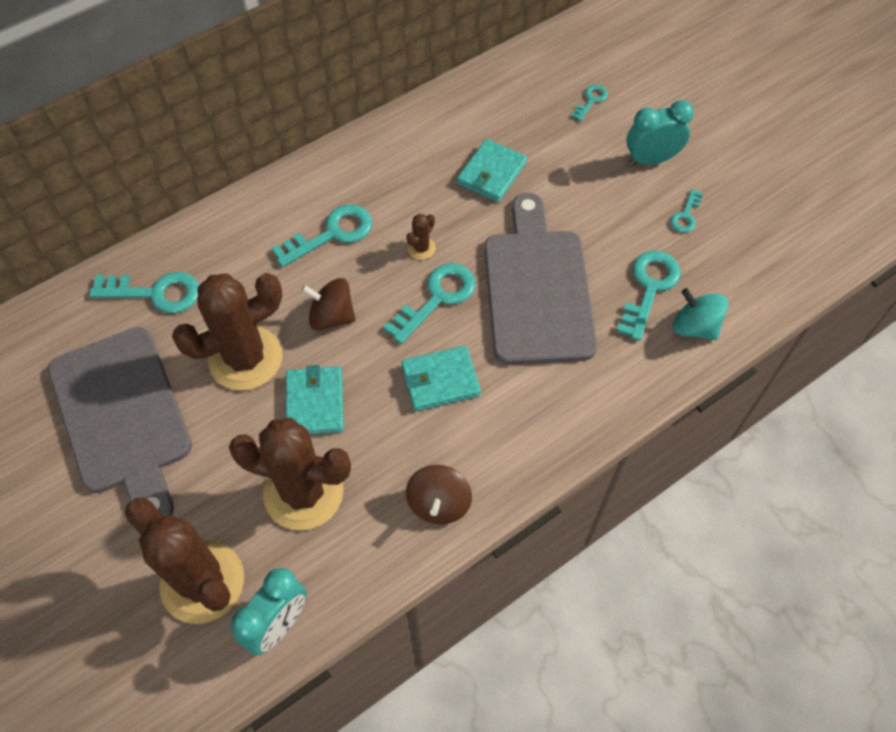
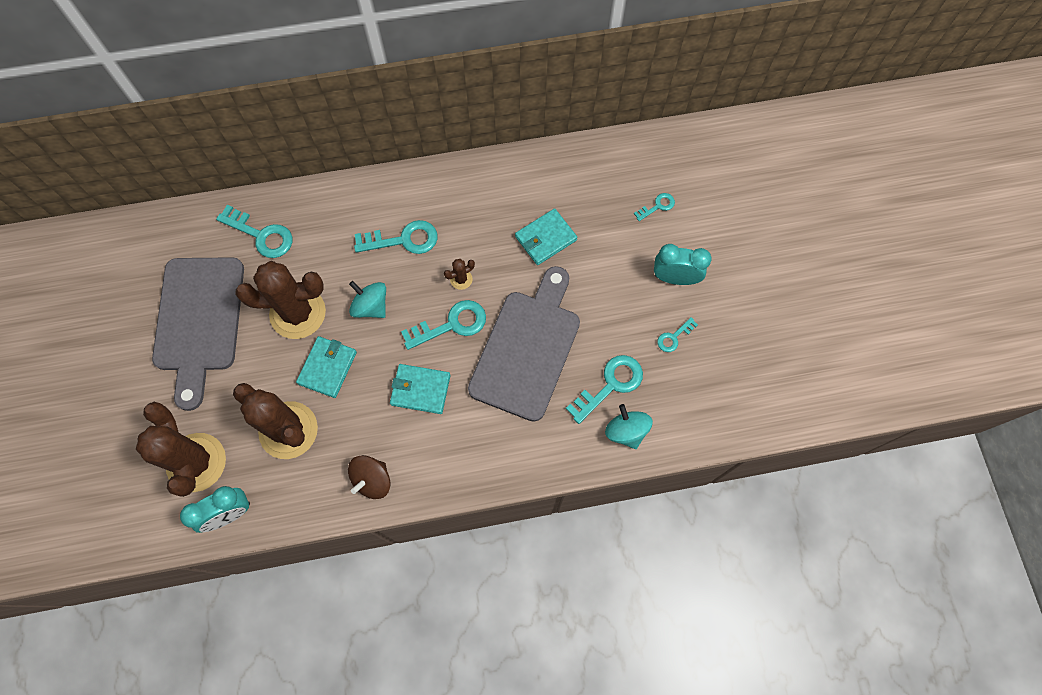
camera: 25 degrees right, 10 degrees up
brown spinning top [301,278,356,331] -> turquoise spinning top [349,281,386,318]

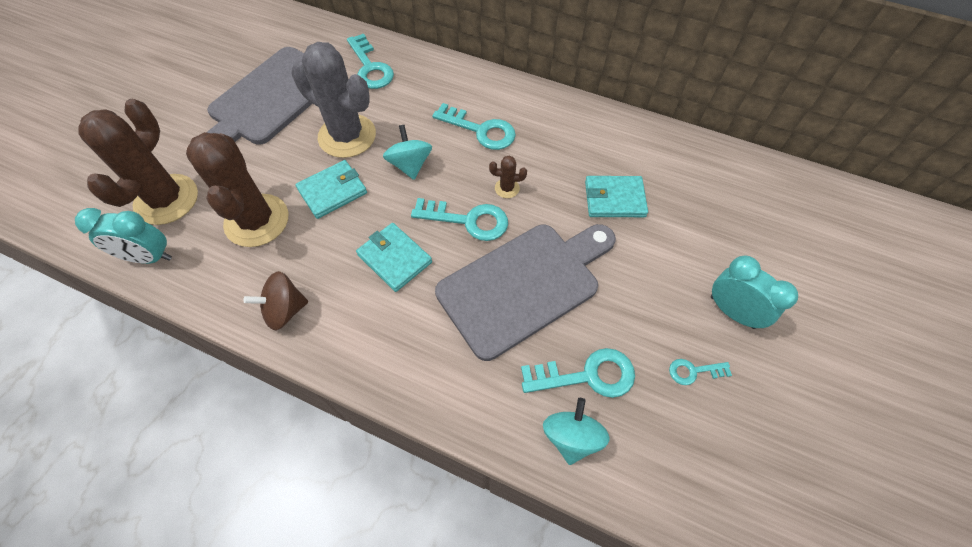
camera: 35 degrees right, 10 degrees down
brown cactus [236,261,326,339] -> grey cactus [291,42,376,158]
turquoise key [634,193,675,221] -> none

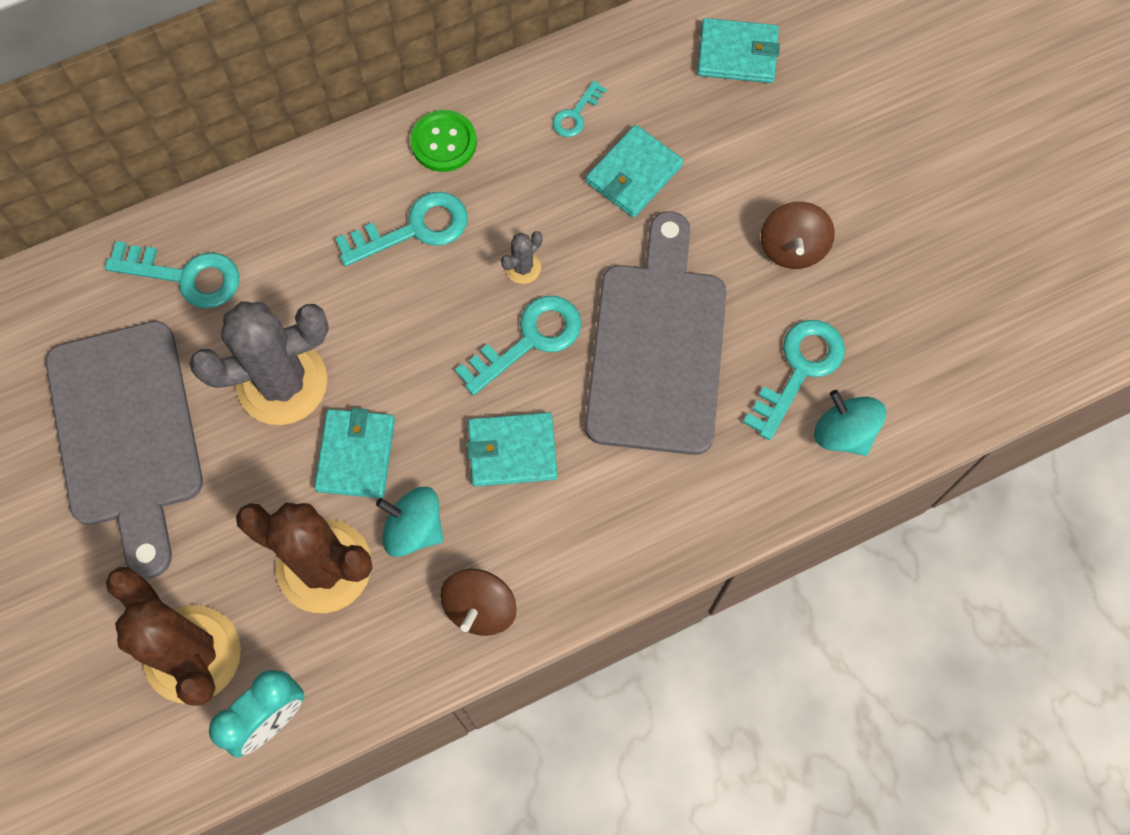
camera: 50 degrees left, 10 degrees up
turquoise spinning top [383,125,432,180] -> turquoise spinning top moved to [376,487,444,557]
brown cactus [489,156,527,198] -> grey cactus [501,231,543,284]
turquoise key [669,359,732,385] -> turquoise key moved to [553,81,607,137]
turquoise clock [711,256,798,329] -> none
none -> green button [411,110,477,172]
none -> turquoise wallet [697,18,780,83]
none -> brown spinning top [761,201,835,269]

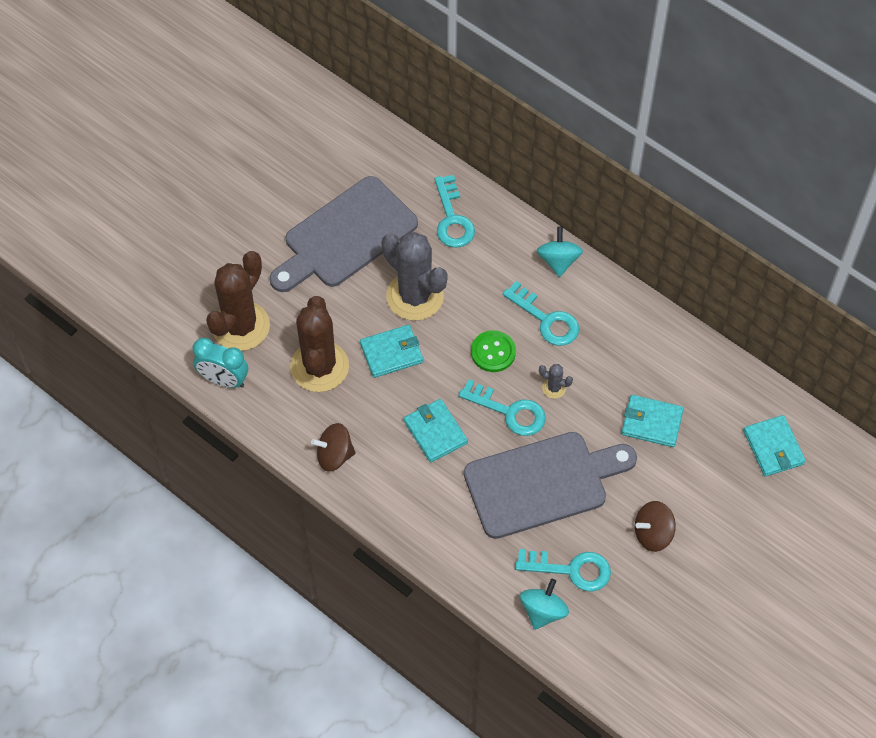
camera: 65 degrees right, 10 degrees down
turquoise spinning top [376,487,444,557] -> turquoise spinning top moved to [537,227,583,277]
green button [411,110,477,172] -> green button moved to [471,330,516,372]
turquoise key [553,81,607,137] -> none

